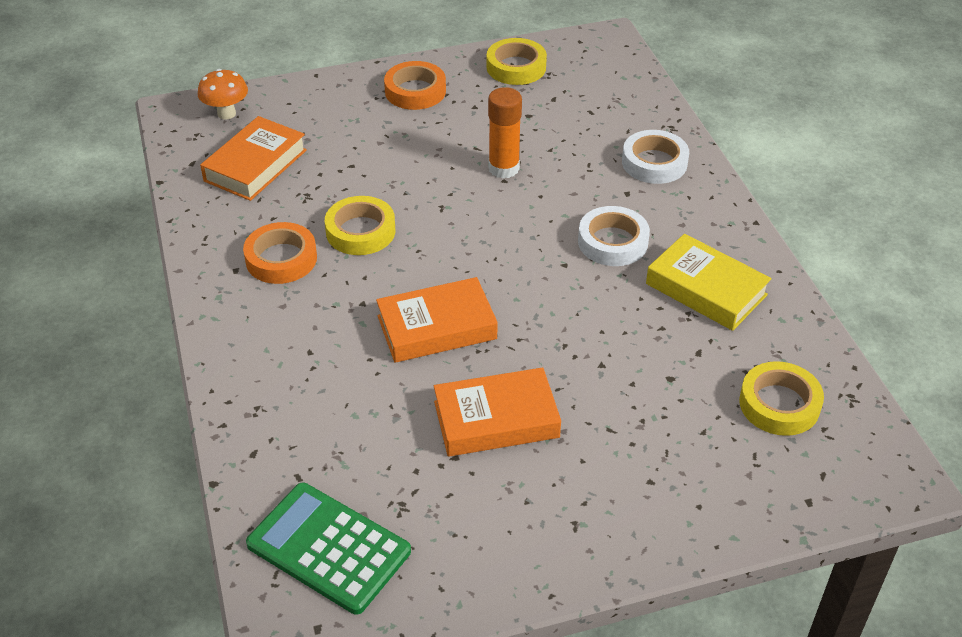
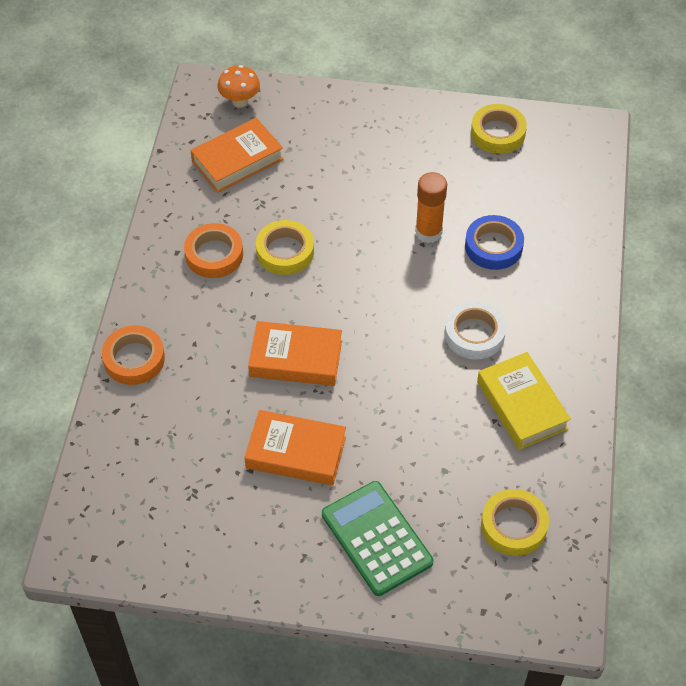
camera: 25 degrees right, 10 degrees up
green calculator [246,483,411,615] -> green calculator moved to [322,481,433,596]
orange tape [384,61,446,110] -> orange tape moved to [102,325,165,385]
white tape [622,130,689,184] -> none
none -> blue tape [465,215,524,270]

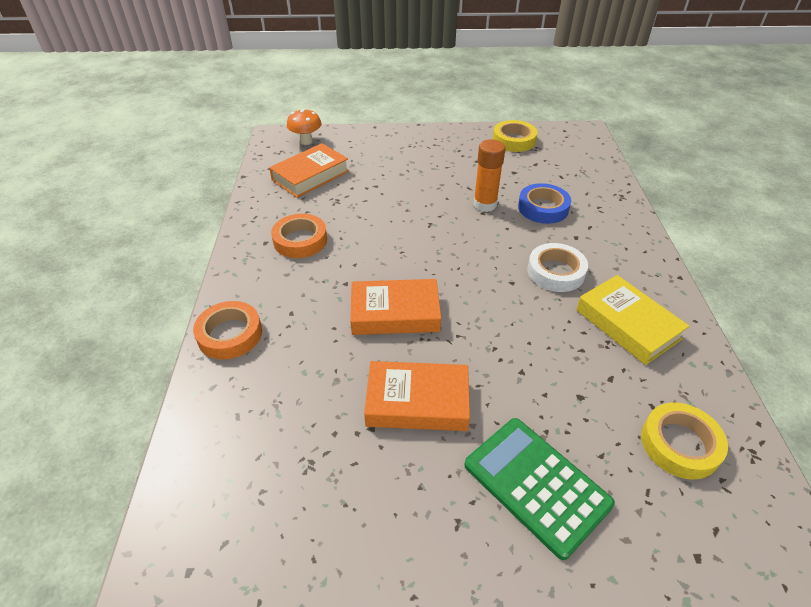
camera: 10 degrees left, 10 degrees down
yellow tape [256,220,314,275] -> none

